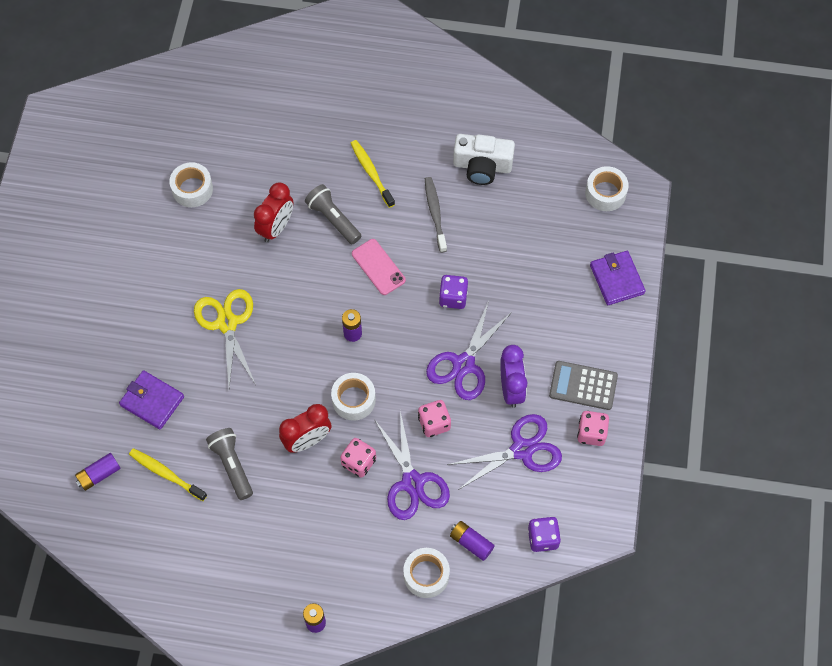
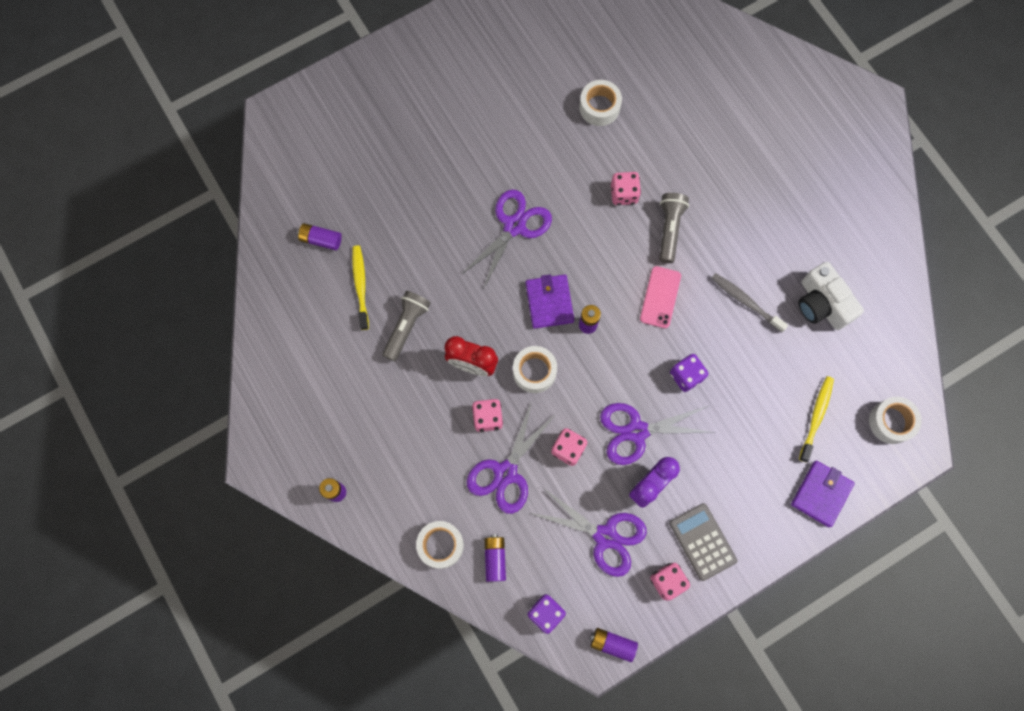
camera: 50 degrees right, 10 degrees up
purple wallet [119,370,184,430] -> purple wallet moved to [526,274,574,329]
yellow scissors [194,289,256,387] -> purple scissors [462,190,552,288]
red clock [254,183,293,242] -> pink dice [611,172,641,205]
yellow toothbrush [351,140,395,208] -> yellow toothbrush moved to [799,376,834,462]
grey toothbrush [425,177,447,253] -> grey toothbrush turned 90 degrees counterclockwise [711,273,788,333]
none -> purple battery [590,628,638,662]

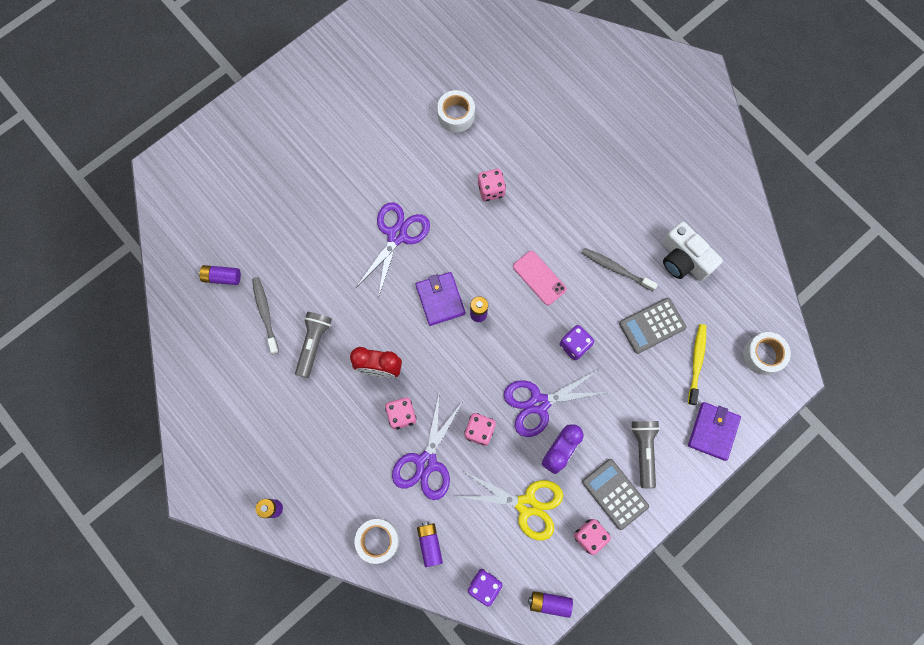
camera: 10 degrees left, 0 degrees up
yellow toothbrush [352,245,369,330] -> grey toothbrush [252,277,279,354]
white tape [513,346,557,393] -> none
purple scissors [530,488,647,577] -> yellow scissors [456,471,563,540]
pink phone [640,266,681,328] -> pink phone turned 45 degrees counterclockwise [513,251,567,305]
grey flashlight [659,193,689,263] -> grey flashlight moved to [631,421,660,488]
none -> grey calculator [619,298,686,354]

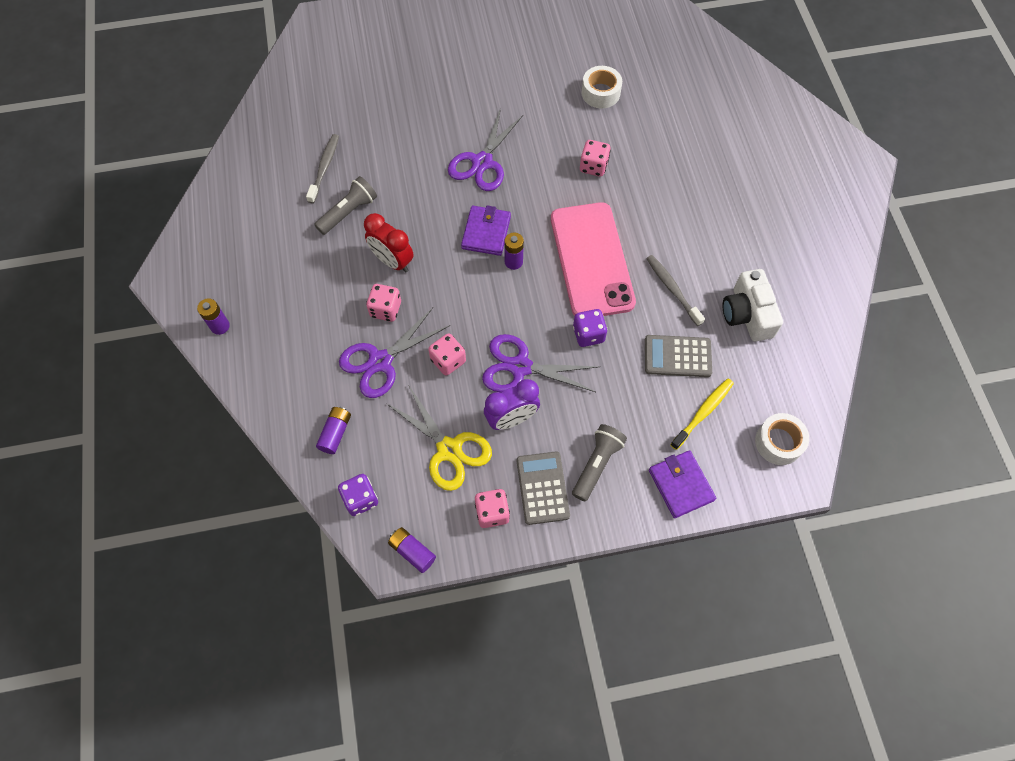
camera: 30 degrees right, 10 degrees down
purple battery [199,265,241,285] -> none
white tape [354,519,399,564] -> none
purple scissors [357,202,430,298] -> purple scissors turned 150 degrees clockwise [448,108,523,191]
pink phone [513,251,567,305] -> pink phone [551,202,636,316], size x2.10
purple wallet [688,402,741,461] -> purple wallet turned 75 degrees counterclockwise [649,450,716,518]

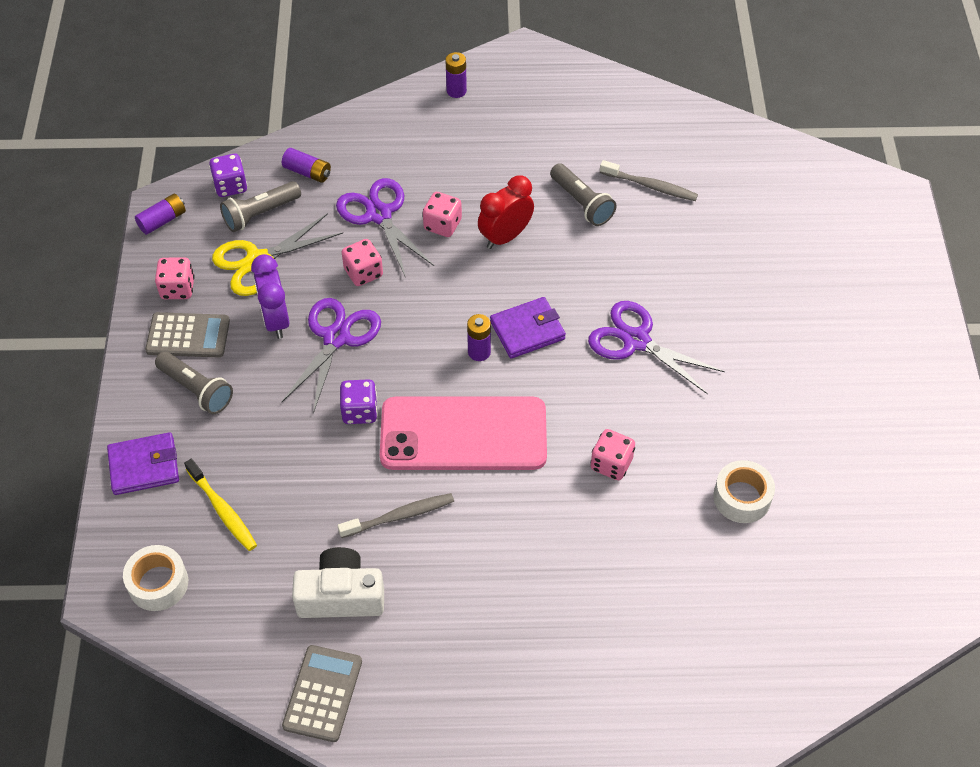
camera: 100 degrees right, 10 degrees down
purple wallet [461,205,511,256] -> purple wallet turned 45 degrees counterclockwise [490,297,566,359]
grey calculator [645,335,712,377] -> grey calculator moved to [282,645,362,742]
none -> grey flashlight [220,181,301,232]

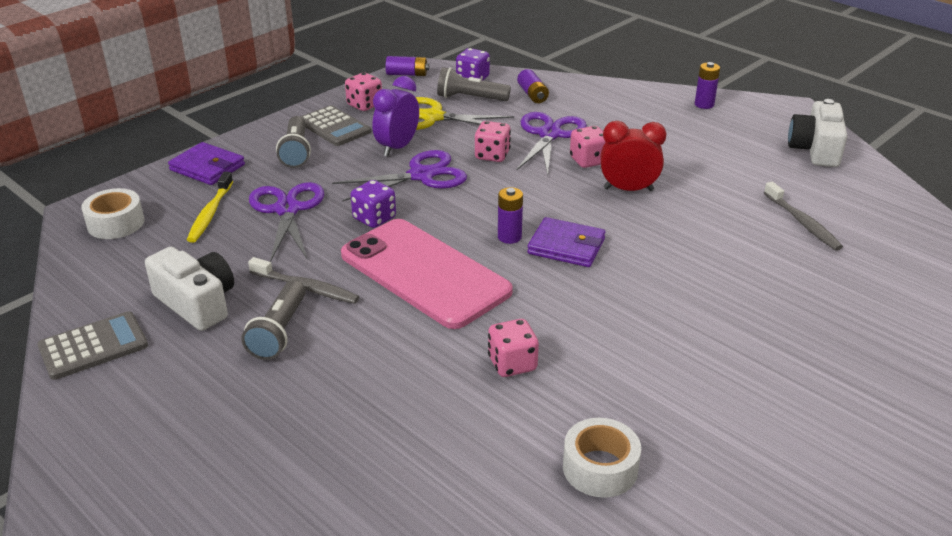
camera: 45 degrees right, 20 degrees down
grey flashlight [550,163,617,226] -> grey flashlight moved to [241,280,306,360]
purple scissors [588,301,725,394] -> purple scissors moved to [249,182,324,262]
none -> white camera [788,99,847,167]

